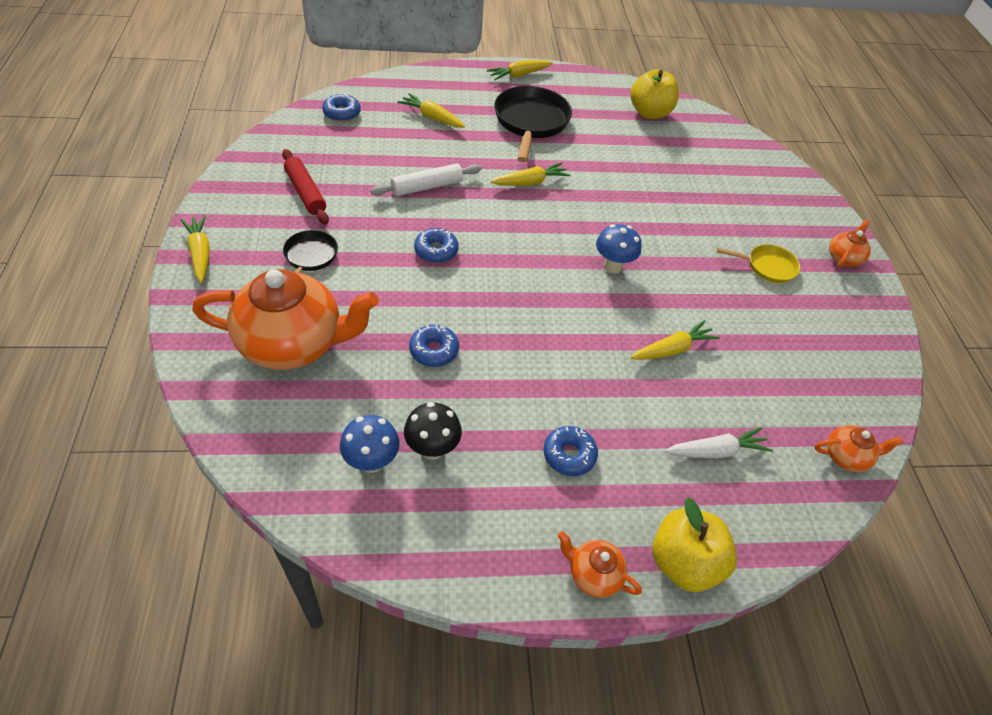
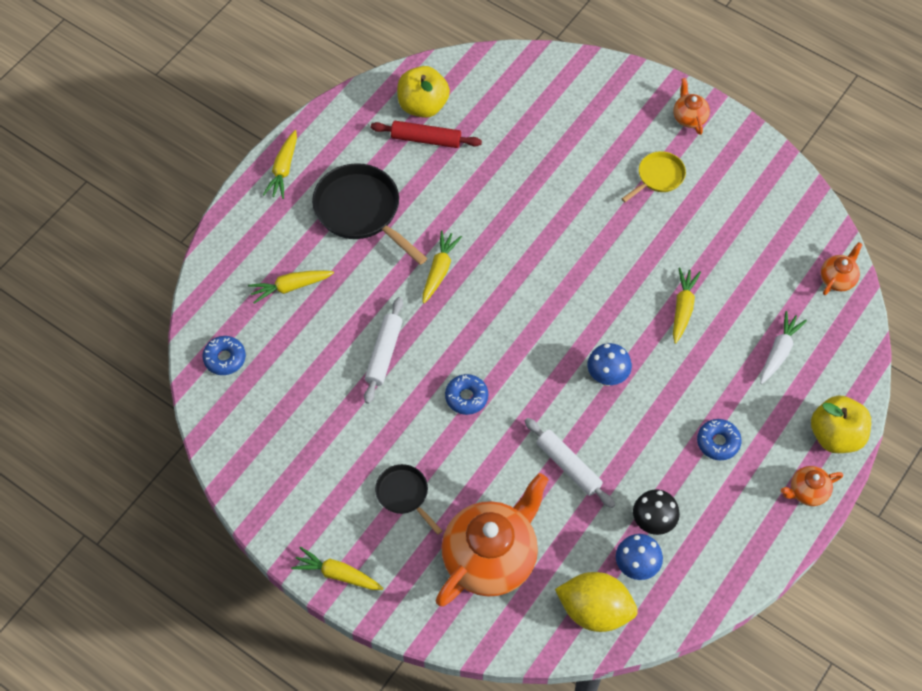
camera: 45 degrees left, 10 degrees up
red rolling pin [282,149,329,225] -> red rolling pin moved to [371,121,482,148]
blue donut [409,325,459,367] -> white rolling pin [525,418,615,508]
blue mushroom [596,224,642,273] -> blue mushroom moved to [587,343,632,386]
none -> yellow lemon [555,572,638,632]

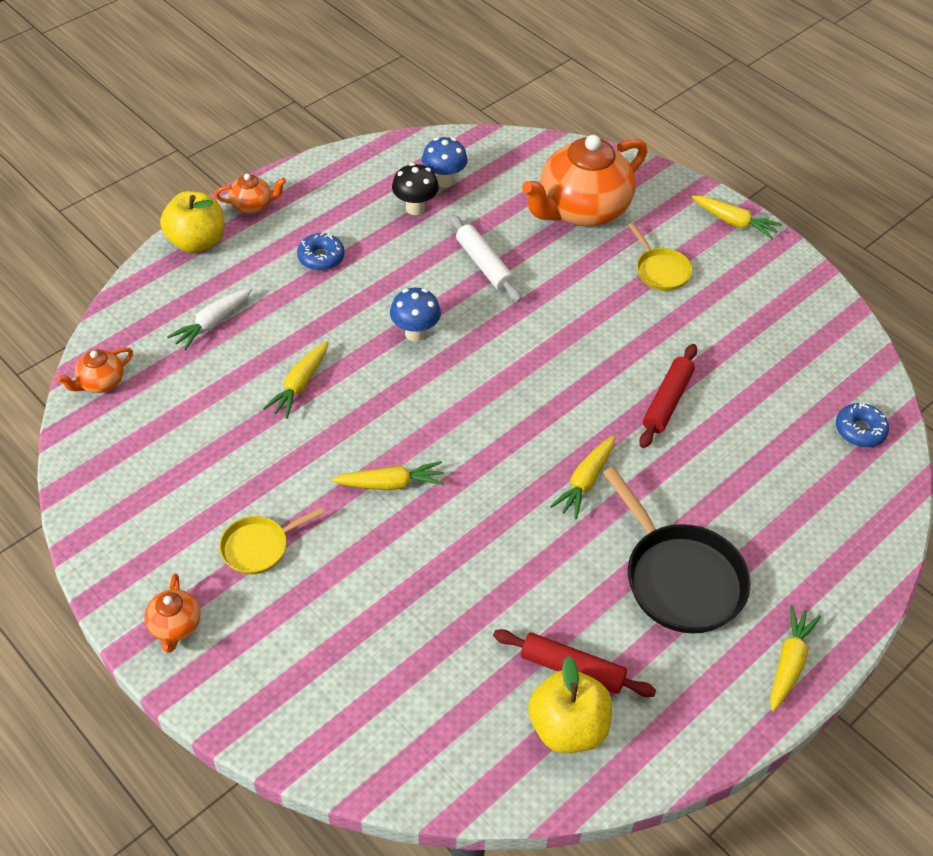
camera: 170 degrees left, 10 degrees down
yellow carrot [248,270,334,304] -> yellow carrot moved to [332,461,445,490]
white rolling pin [364,297,403,404] -> red rolling pin [639,344,697,448]
black pan [375,464,442,535] -> yellow pan [628,223,692,291]
blue donut [445,374,488,415] -> none
yellow lemon [555,572,638,632] -> none

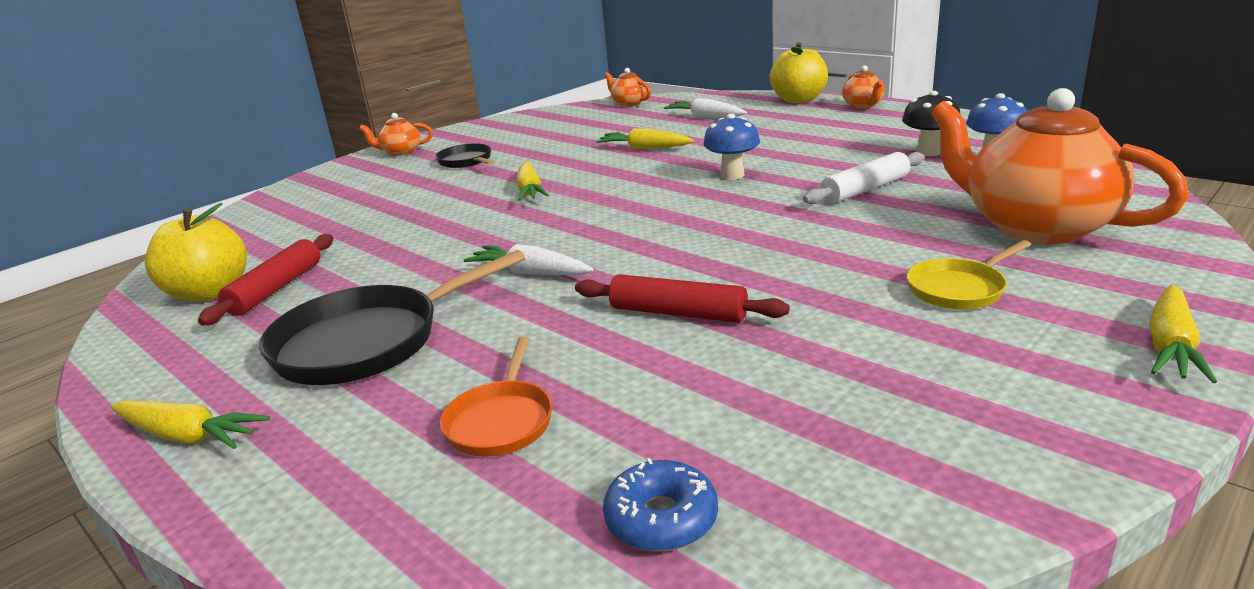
camera: 90 degrees right, 25 degrees down
yellow pan [219,507,325,574] -> black pan [435,143,495,168]
blue donut [297,233,345,271] -> none
yellow carrot [550,436,615,519] -> white carrot [464,244,593,275]
none -> orange pan [440,336,553,457]

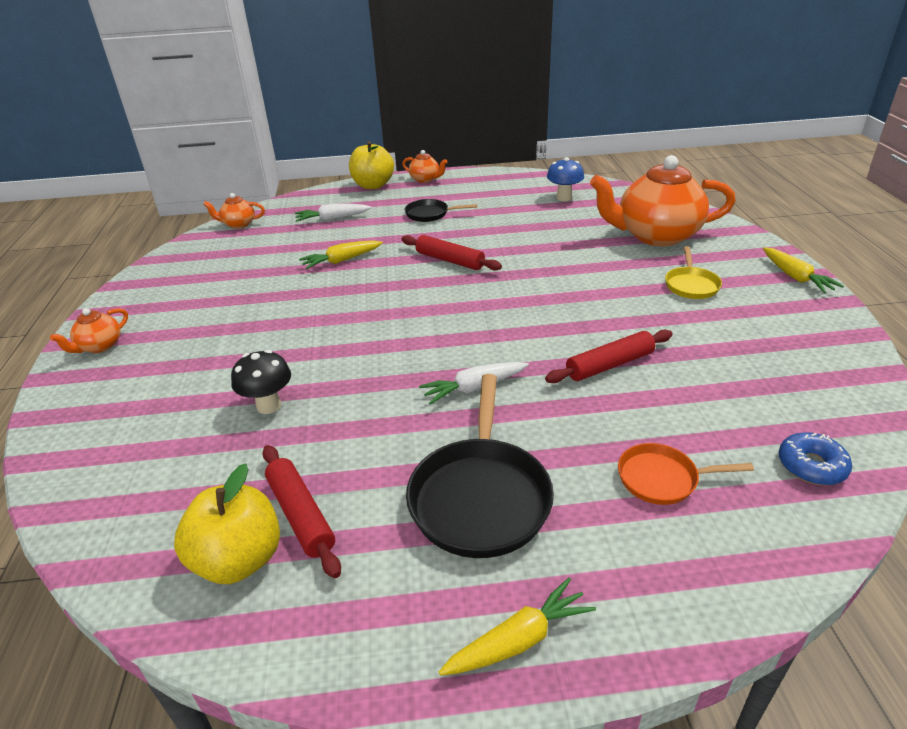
camera: 50 degrees left, 10 degrees up
black pan [435,143,495,168] -> black pan moved to [404,199,477,222]
orange pan [440,336,553,457] -> orange pan turned 135 degrees clockwise [618,443,754,505]
yellow carrot [516,161,549,201] -> none
blue mushroom [703,114,760,180] -> red rolling pin [402,235,502,271]
white rolling pin [803,152,924,204] -> none
black mushroom [902,91,960,156] -> black mushroom moved to [231,350,291,414]

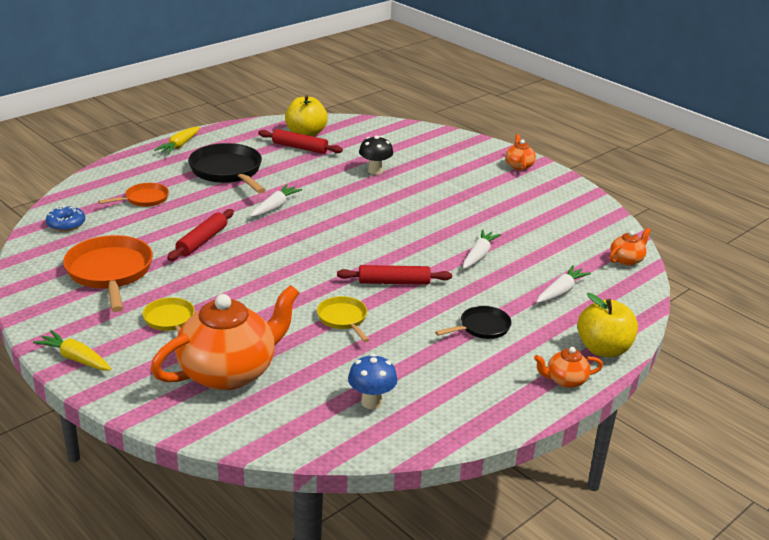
camera: 140 degrees right, 5 degrees down
yellow carrot [299,241,383,269] -> white carrot [463,229,501,269]
none -> orange pan [63,235,153,312]
none -> yellow pan [317,296,369,342]

